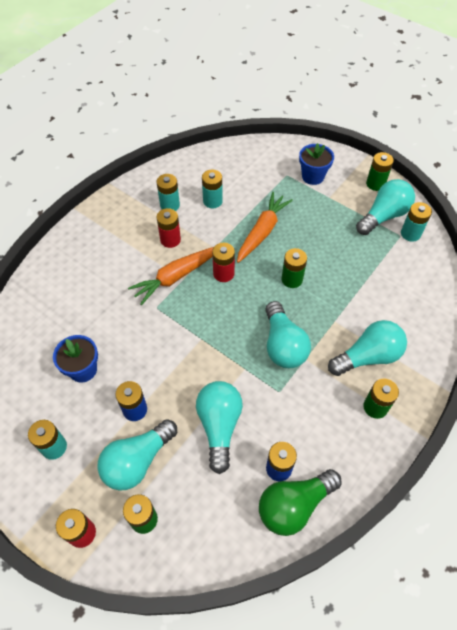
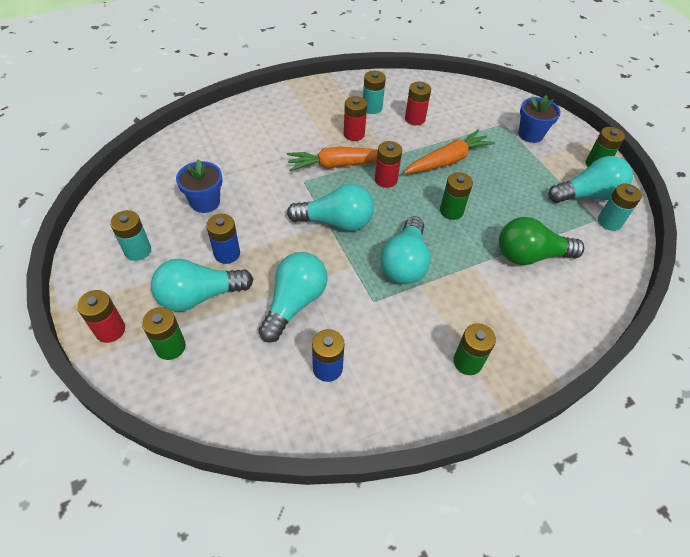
camera: 25 degrees right, 5 degrees down
turquoise battery [202,170,223,208] -> red battery [405,82,431,125]
green light bulb [259,469,342,536] -> green light bulb moved to [499,217,584,265]
turquoise light bulb [328,320,407,376] -> turquoise light bulb moved to [287,184,374,231]

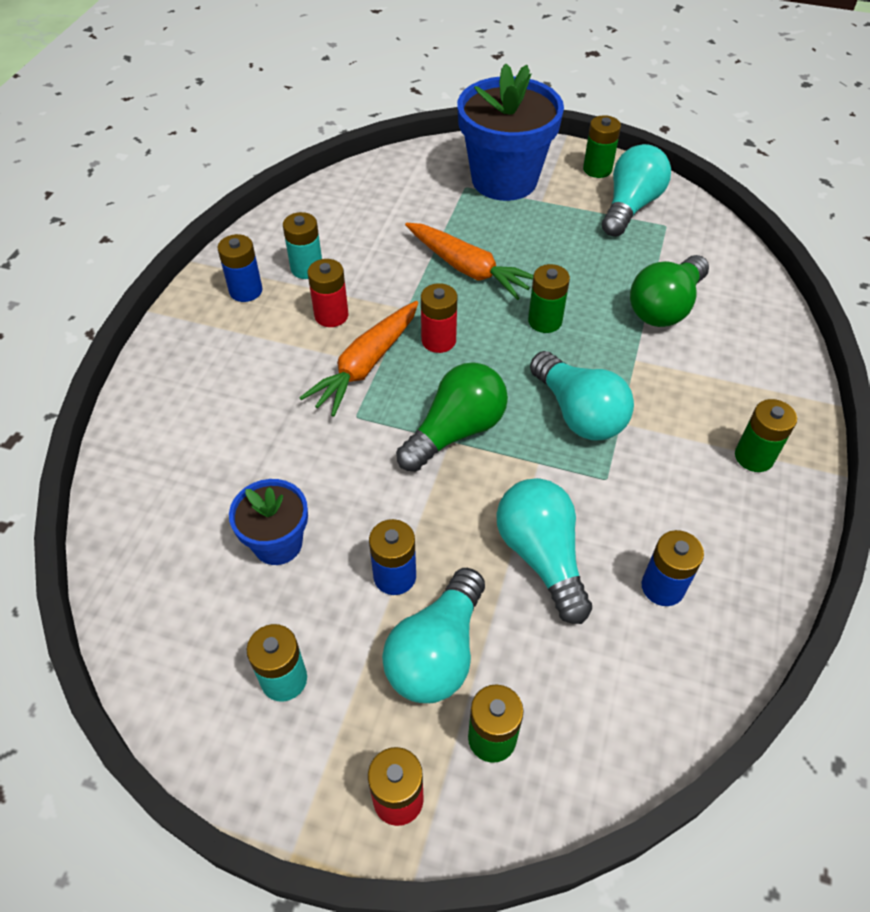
camera: 45 degrees left, 0 degrees up
turquoise light bulb [287,184,374,231] -> green light bulb [396,362,508,472]
orange carrot [404,129,495,174] -> orange carrot turned 120 degrees clockwise [405,223,533,300]
red battery [405,82,431,125] -> none
blue flower pot [518,95,561,143] -> blue flower pot [457,63,564,201], size x1.90
turquoise battery [598,184,642,231] -> none
none -> blue battery [217,234,263,302]

